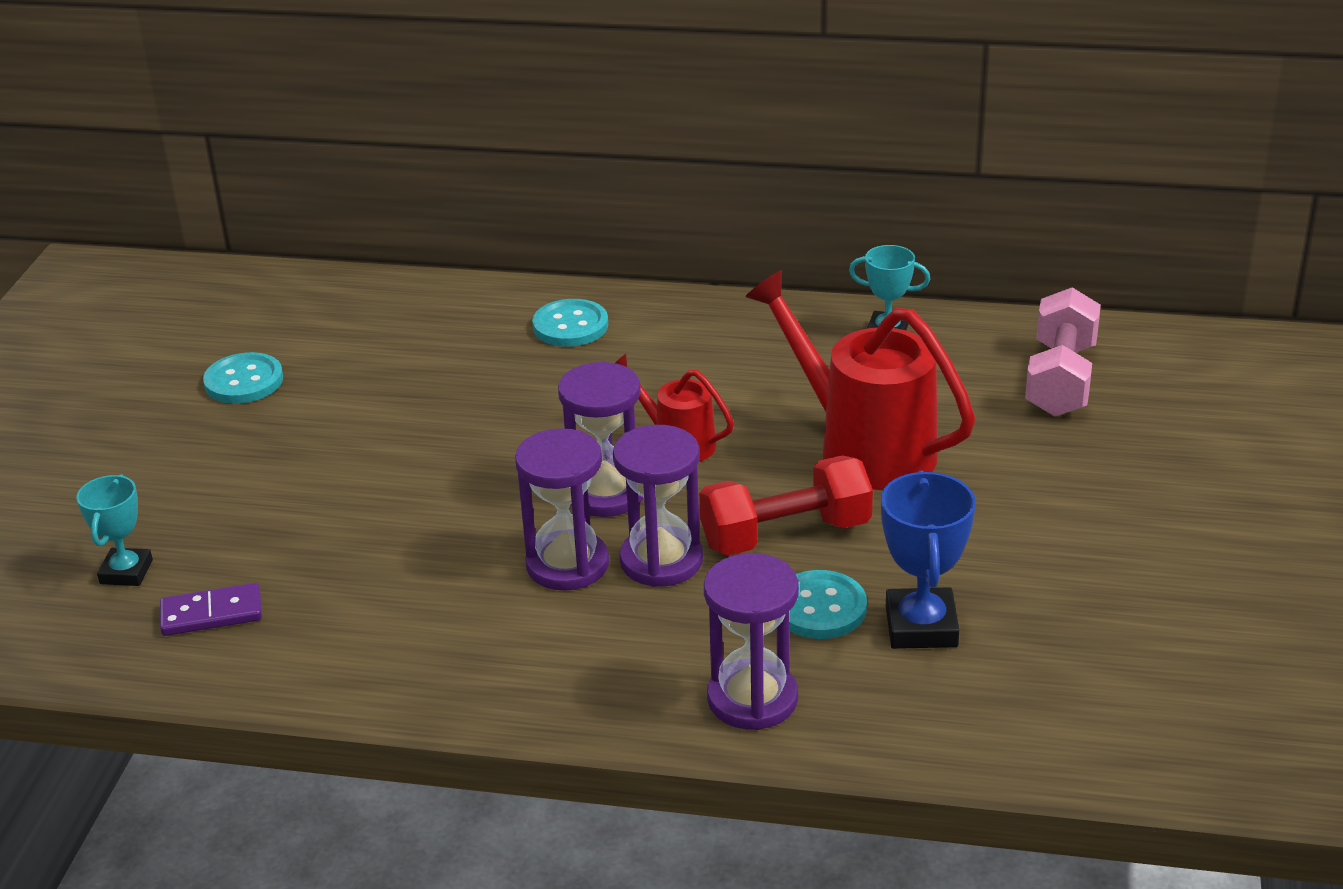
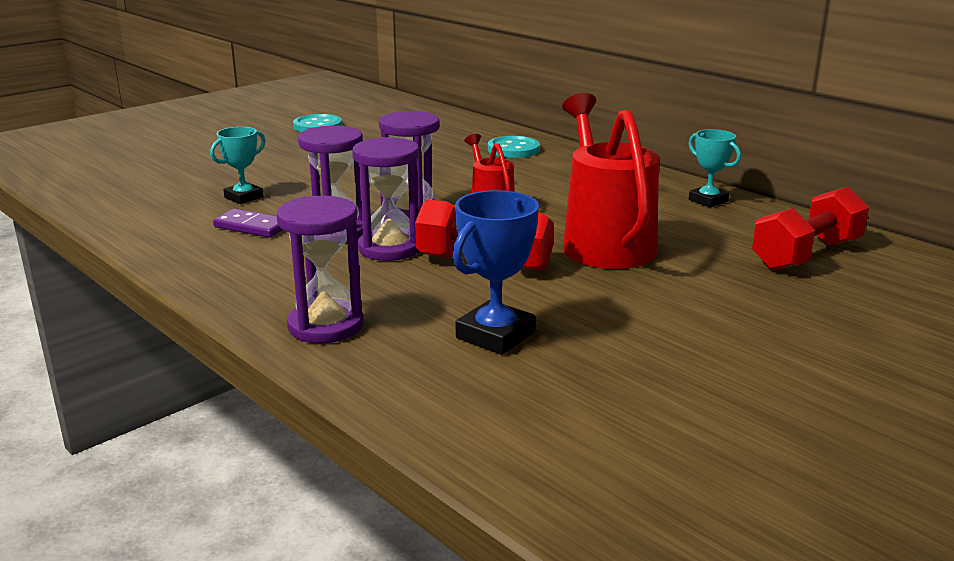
camera: 35 degrees right, 10 degrees down
turquoise trophy [77,474,153,586] -> turquoise trophy moved to [210,127,266,204]
purple domino [160,583,262,636] -> purple domino moved to [213,209,283,238]
turquoise button [789,570,867,639] -> none
pink dumbbell [1025,287,1101,417] -> red dumbbell [752,187,869,270]

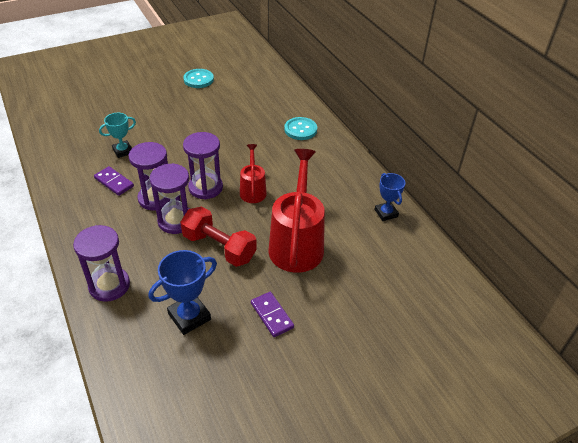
camera: 15 degrees right, 20 degrees up
turquoise trophy [688,129,741,208] -> blue trophy [375,173,406,221]
red dumbbell [752,187,869,270] -> none
none -> purple domino [251,292,294,337]

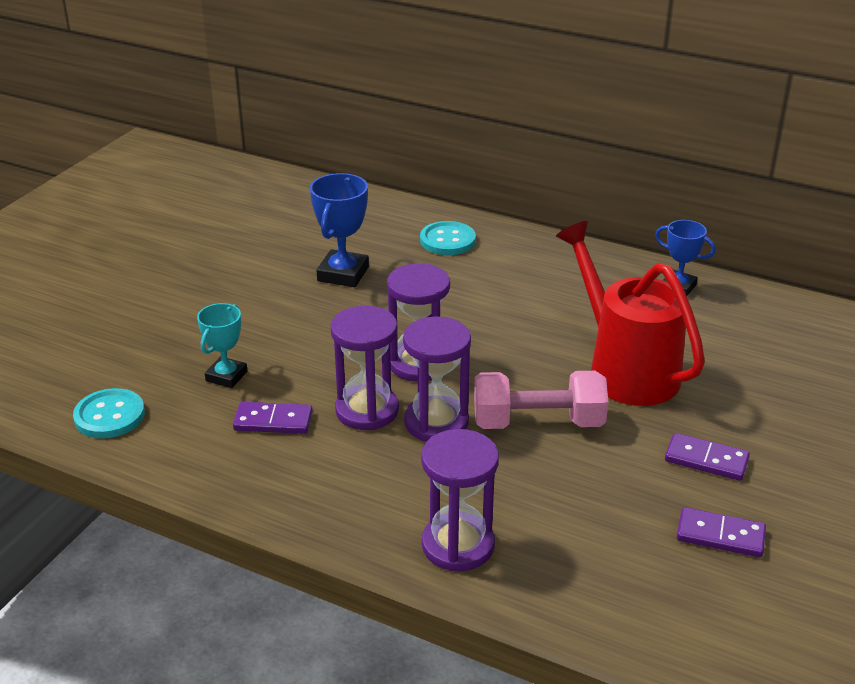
camera: 35 degrees left, 10 degrees down
blue trophy [149,250,217,335] -> blue trophy moved to [310,173,369,287]
red dumbbell [180,207,257,267] -> pink dumbbell [474,371,608,429]
turquoise button [183,69,214,88] -> turquoise button moved to [73,388,145,438]
red watering can [240,144,267,203] -> none
none -> purple domino [677,507,766,557]

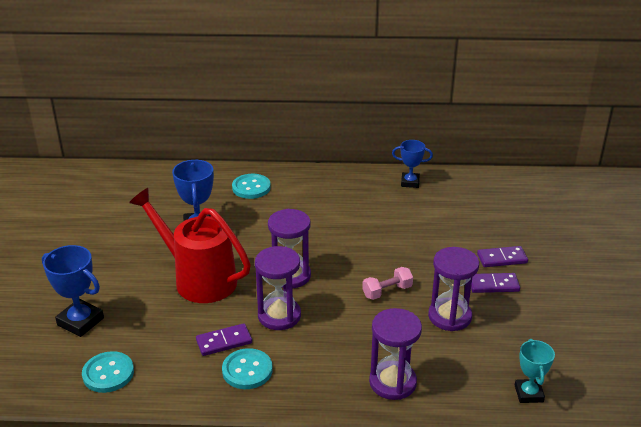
camera: 25 degrees left, 0 degrees up
turquoise trophy [197,303,247,388] -> turquoise trophy moved to [515,339,555,403]
purple hourglass [403,316,471,441] -> purple hourglass moved to [428,247,479,331]
pink dumbbell [474,371,608,429] -> pink dumbbell [362,267,413,300], size x0.59
red watering can [556,221,705,406] -> red watering can moved to [129,188,251,303]
purple domino [677,507,766,557] -> purple domino moved to [477,246,528,267]
none -> blue trophy [42,245,104,337]
none -> turquoise button [222,348,273,389]

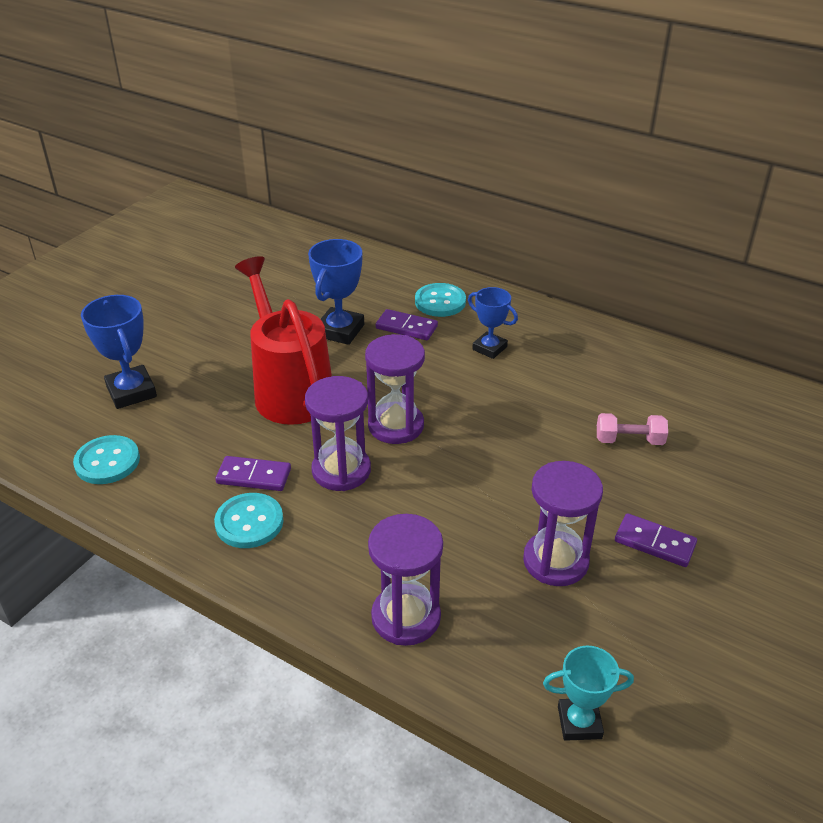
camera: 30 degrees right, 5 degrees up
pink dumbbell [362,267,413,300] -> pink dumbbell moved to [597,413,668,445]
blue trophy [392,140,433,188] -> blue trophy moved to [468,287,518,359]
purple domino [477,246,528,267] -> purple domino moved to [376,309,438,340]
turquoise trophy [515,339,555,403] -> turquoise trophy turned 60 degrees clockwise [543,646,634,741]

